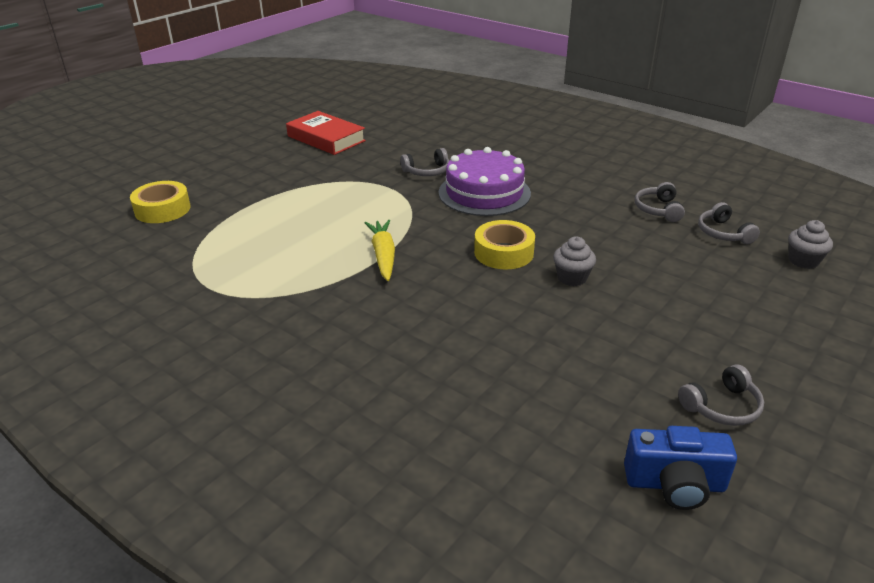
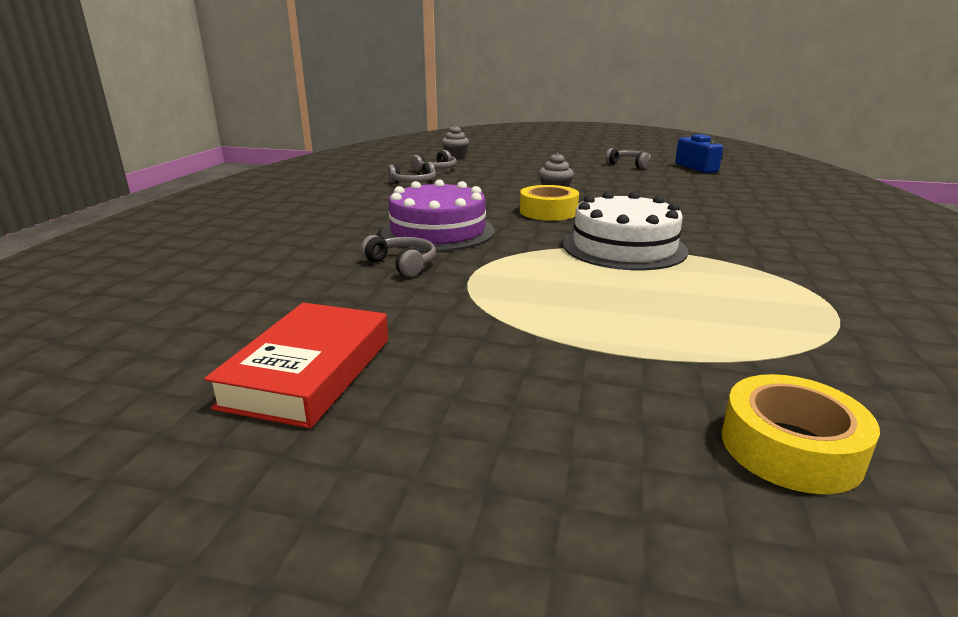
camera: 115 degrees left, 10 degrees down
yellow carrot [365,220,395,281] -> white cake [563,191,688,270]

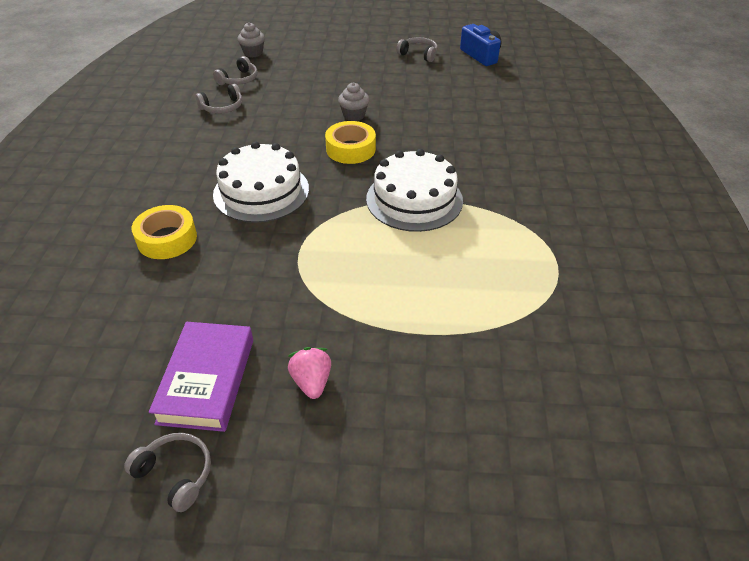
camera: 10 degrees left, 20 degrees up
red book [204,303,388,428] -> purple book [149,322,253,432]
grey headphones [361,235,436,277] -> grey headphones moved to [124,433,211,512]
purple cake [381,180,495,251] -> white cake [213,142,309,223]
yellow tape [722,374,880,494] -> yellow tape moved to [132,205,197,259]
none -> pink strawberry [288,347,331,399]

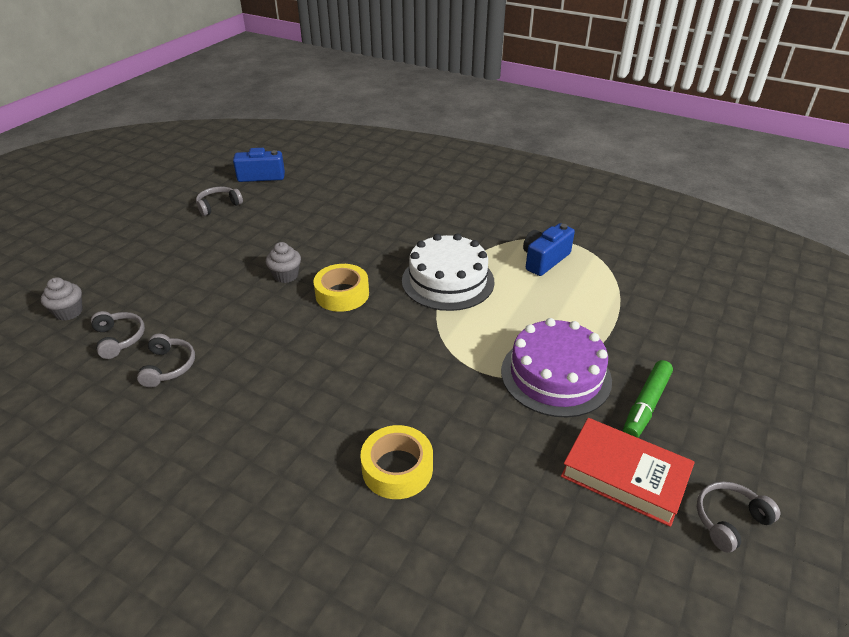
camera: 65 degrees left, 5 degrees down
purple book [149,322,253,432] -> red book [561,418,695,527]
white cake [213,142,309,223] -> none
pink strawberry [288,347,331,399] -> green marker [623,360,673,438]
none -> purple cake [501,318,612,417]
none -> blue camera [523,223,575,276]

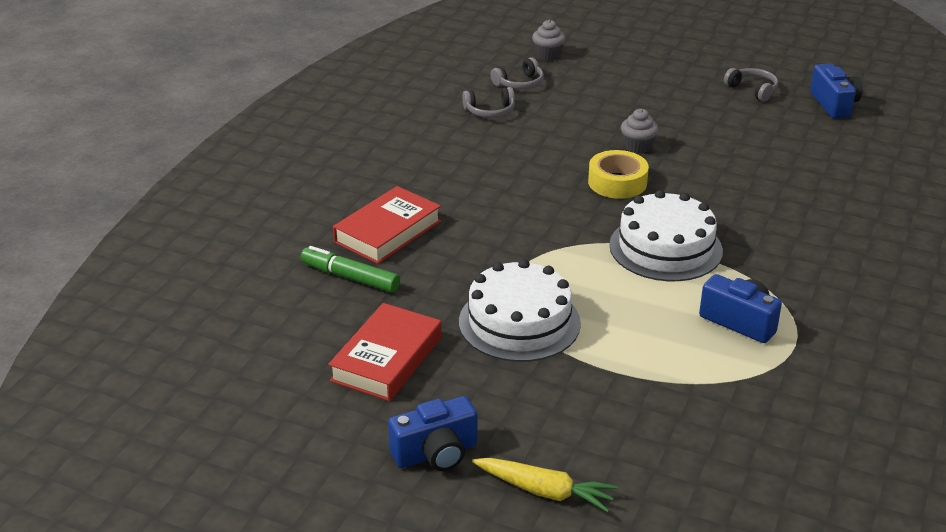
camera: 85 degrees right, 5 degrees down
yellow tape [360,425,433,499] -> red book [333,186,441,264]
purple cake [501,318,612,417] -> white cake [459,259,581,362]
green marker [623,360,673,438] -> green marker moved to [301,246,400,292]
grey headphones [697,482,780,552] -> none
none -> blue camera [388,396,477,471]
none -> yellow carrot [472,458,618,512]

